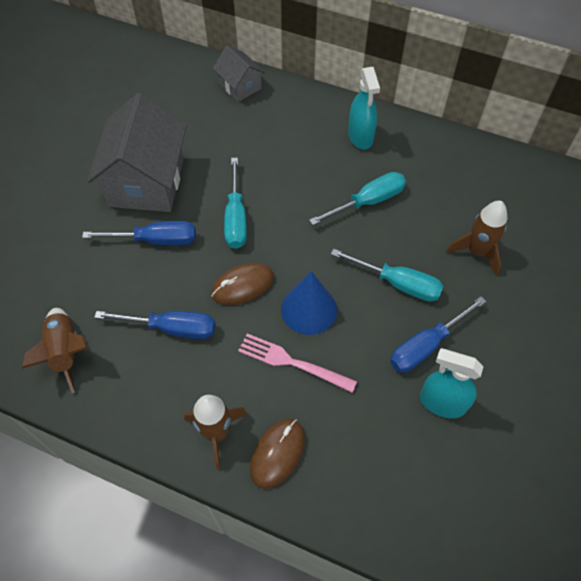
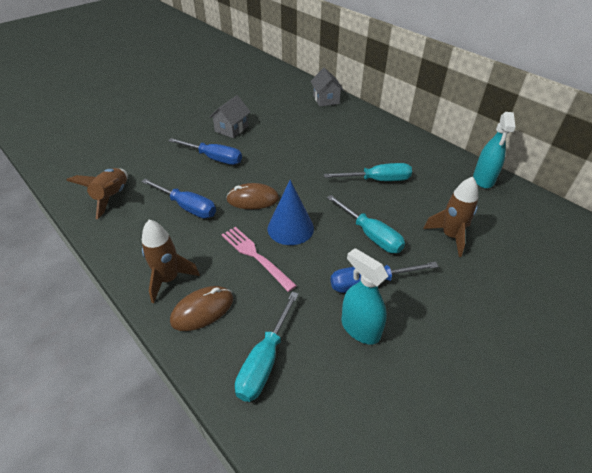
camera: 25 degrees right, 15 degrees down
grey house [87,93,187,212] -> grey house [209,95,251,138], size x0.52
turquoise screwdriver [224,158,247,249] -> turquoise screwdriver moved to [235,292,299,402]
turquoise spray bottle [348,67,380,149] -> turquoise spray bottle moved to [473,112,515,188]

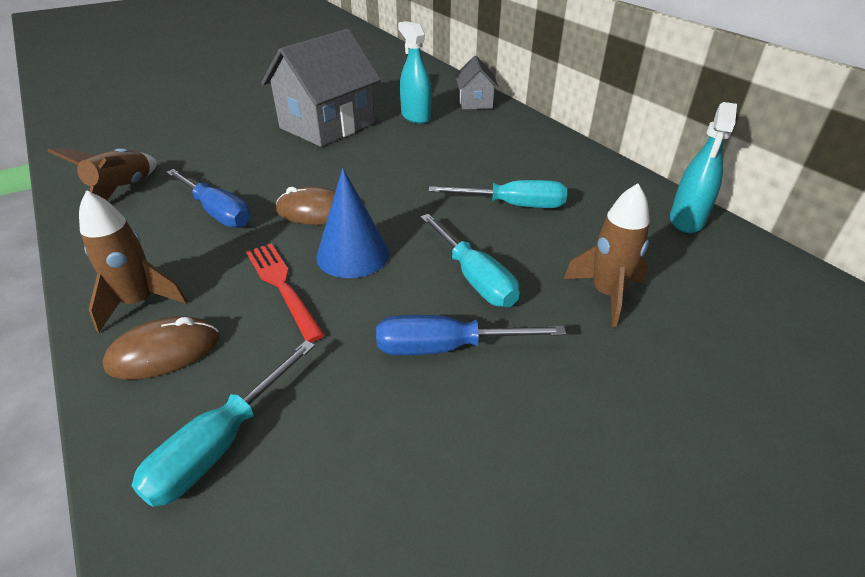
camera: 10 degrees right, 5 degrees down
blue screwdriver [168,138,242,165] -> none
grey house [209,95,251,138] -> grey house [261,29,381,147], size x1.93
pink fork [221,227,297,292] -> red fork [246,243,325,343]
turquoise spray bottle [342,248,388,344] -> turquoise spray bottle moved to [398,21,432,124]

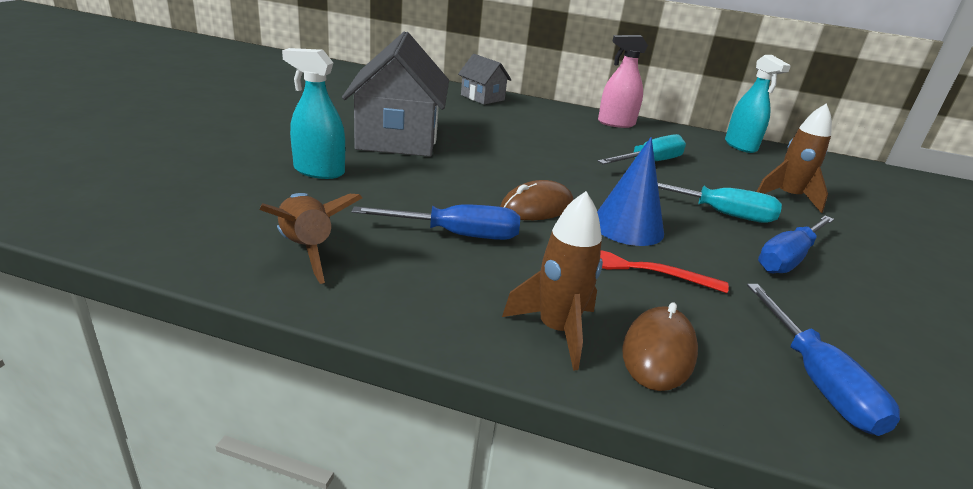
camera: 45 degrees left, 10 degrees down
turquoise screwdriver [131,340,315,507] -> blue screwdriver [747,284,900,436]
turquoise spray bottle [398,21,432,124] -> turquoise spray bottle moved to [282,48,345,179]
none -> pink spray bottle [598,35,648,128]

